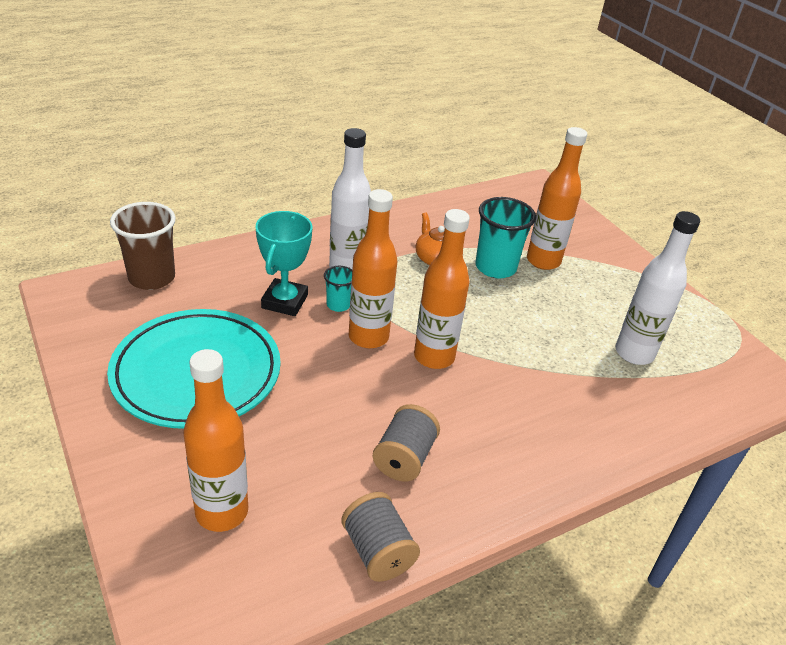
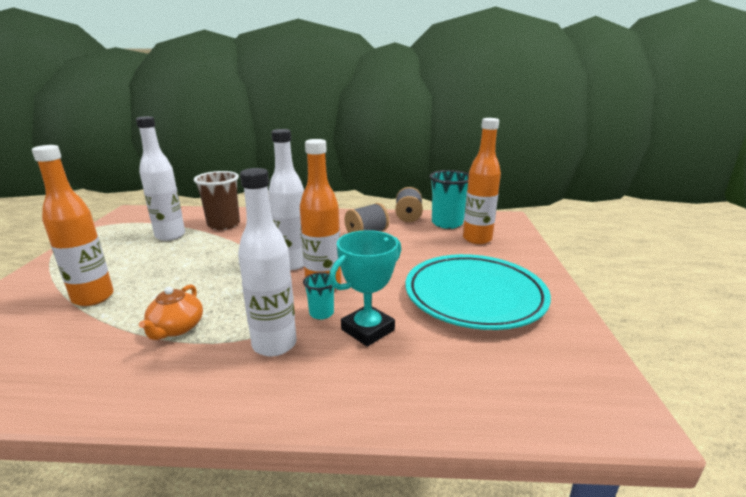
camera: 145 degrees left, 15 degrees down
brown cup [110,202,176,290] -> brown cup moved to [194,171,240,230]
orange bottle [414,209,470,369] -> white bottle [268,129,304,270]
turquoise cup [475,197,536,278] -> turquoise cup moved to [429,170,469,229]

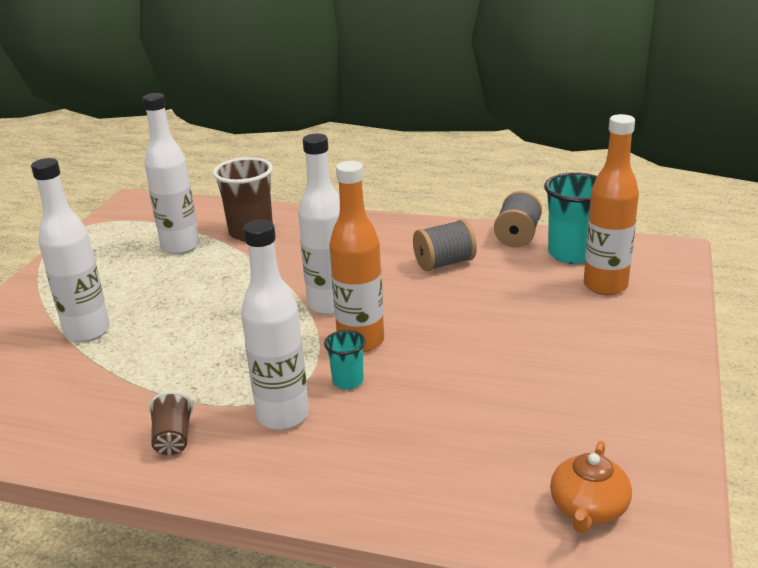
camera: 15 degrees right, 5 degrees up
orange bottle [32,145,114,306] -> white bottle [31,158,110,342]
orange teapot [139,285,203,340] -> orange teapot moved to [550,441,632,533]
turquoise trophy [329,230,401,347] -> none
turquoise plate [405,254,551,330] -> none
none -> brown cup [149,391,193,455]

